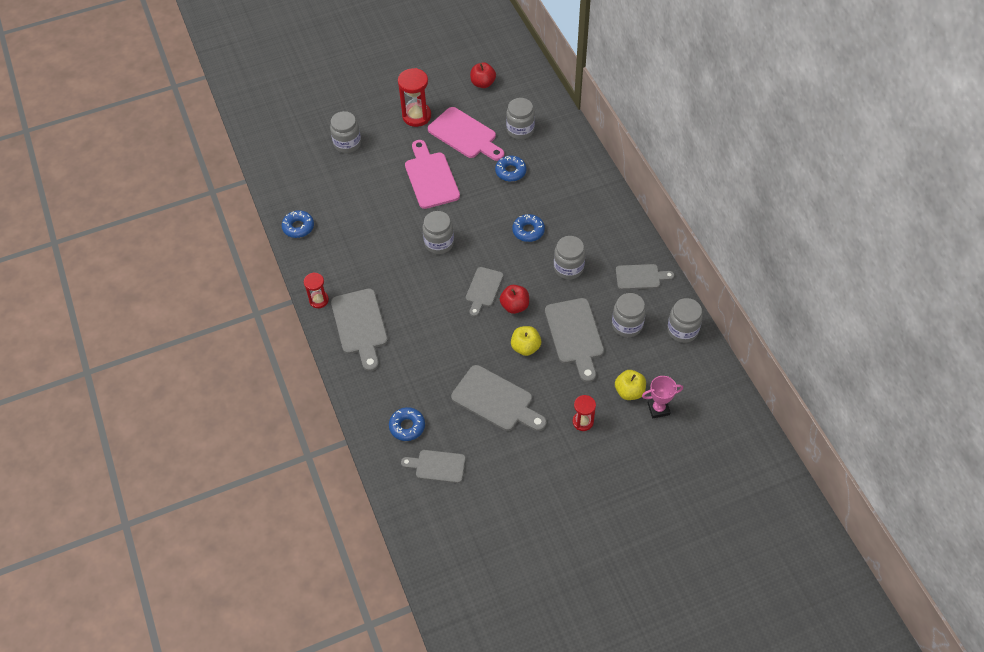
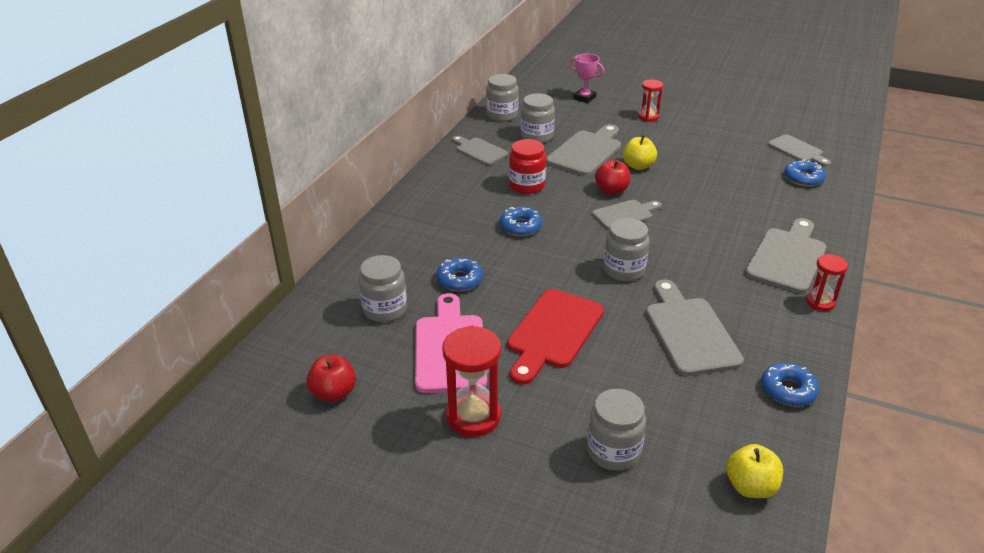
camera: 135 degrees left, 20 degrees down
pink cutting board [405,140,460,209] -> red cutting board [507,289,604,385]
grey cutting board [451,365,547,431] -> grey cutting board moved to [646,280,744,376]
grey jar [554,236,585,279] -> red jar [509,139,546,194]
yellow apple [615,370,646,400] -> yellow apple moved to [726,444,783,498]

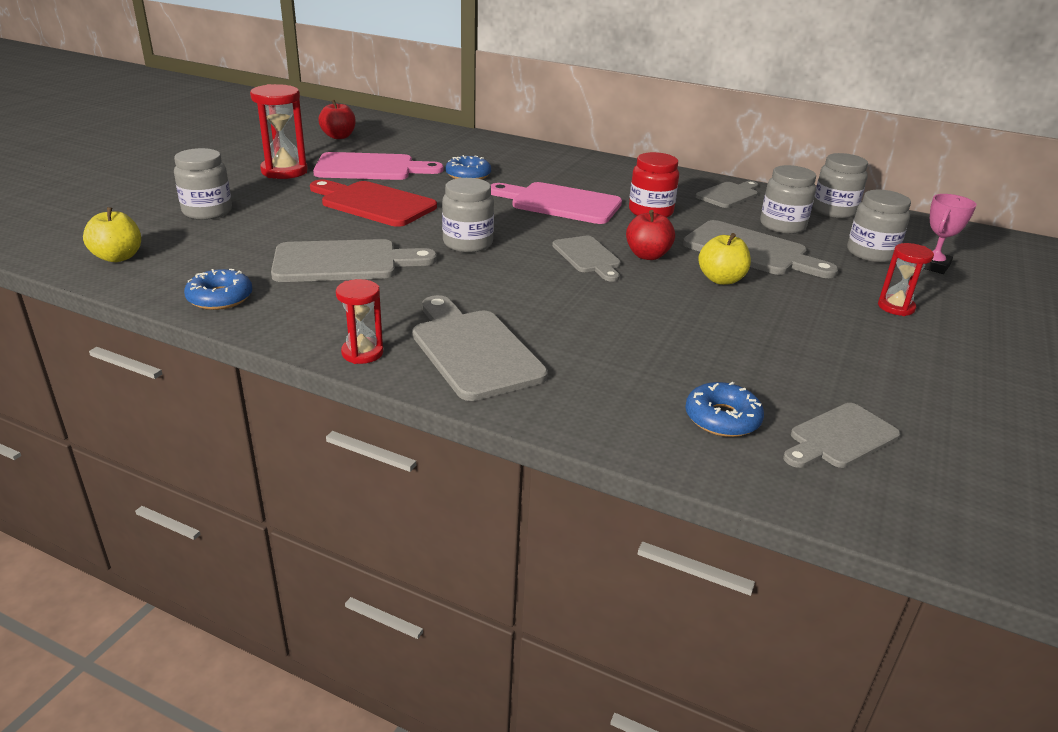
camera: 90 degrees right, 5 degrees down
grey jar [359,255,407,322] -> grey jar moved to [847,190,911,262]
blue donut [500,207,542,236] -> pink cutting board [491,182,622,224]
grey cutting board [745,218,826,294] -> grey cutting board turned 150 degrees counterclockwise [412,295,548,401]

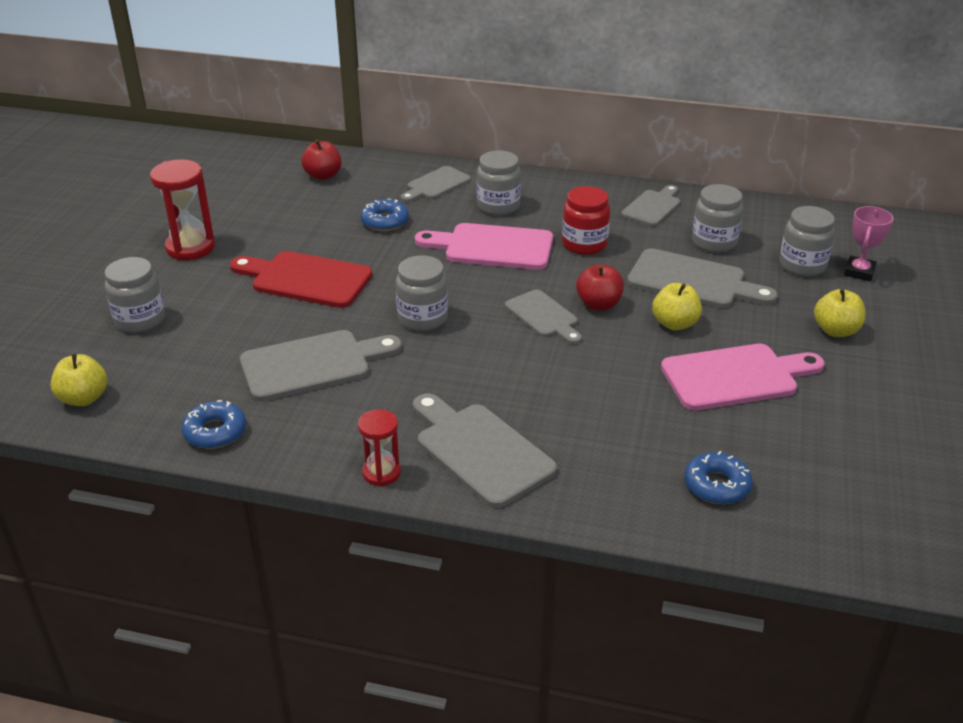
camera: 10 degrees left, 5 degrees up
pink cutting board [313,152,443,180] -> pink cutting board moved to [661,344,825,411]
red apple [318,100,356,139] -> red apple moved to [301,140,342,180]
grey cutting board [783,403,900,468] -> grey cutting board moved to [401,166,471,202]
grey jar [813,153,868,218] -> grey jar moved to [477,151,521,216]
red hourglass [878,243,934,316] -> yellow apple [814,289,865,337]

